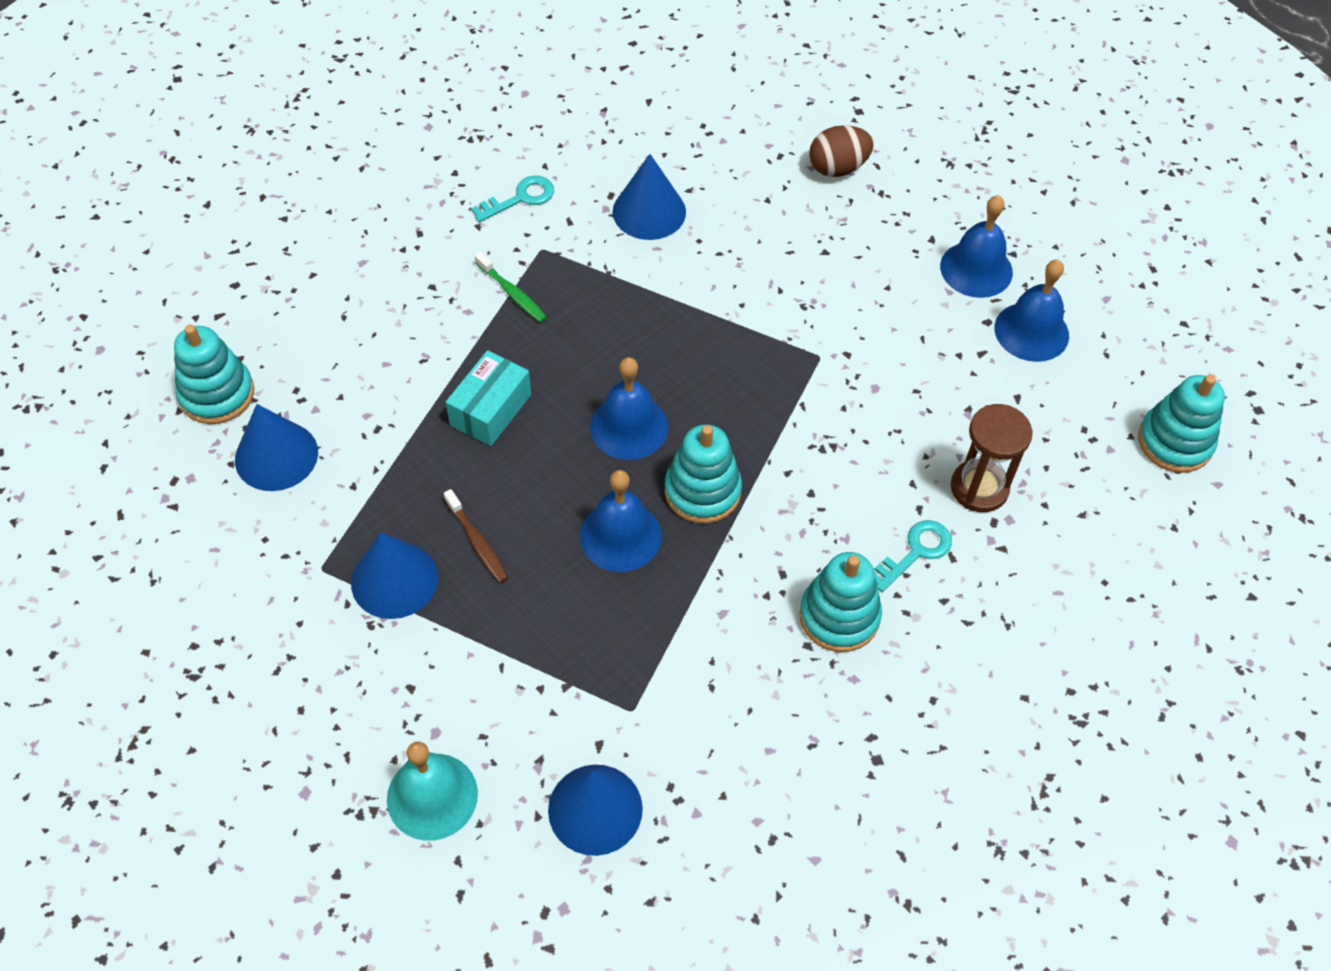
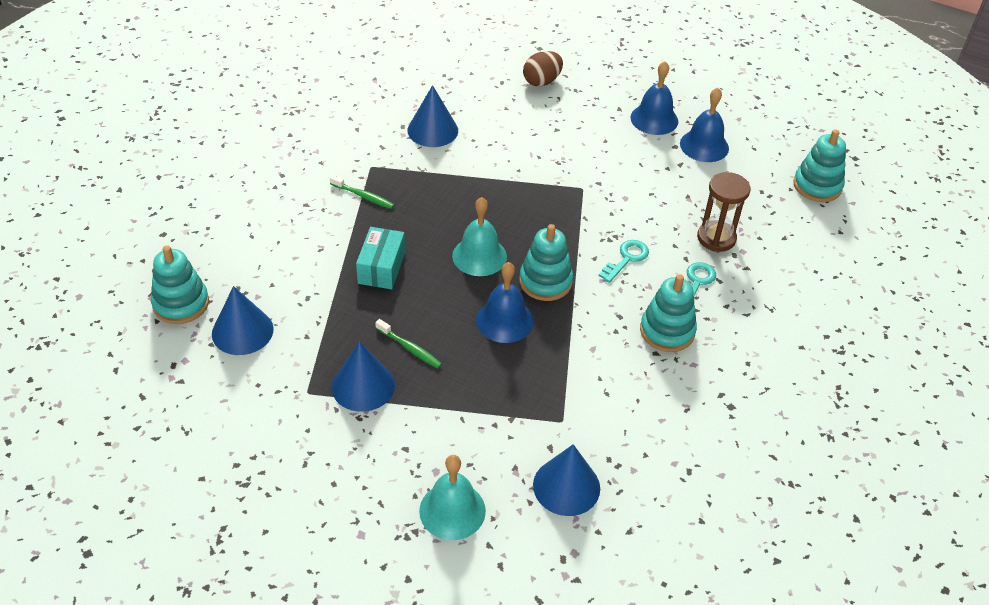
camera: 20 degrees left, 10 degrees down
brown toothbrush [444,489,508,583] -> green toothbrush [375,319,442,369]
turquoise key [471,176,554,222] -> turquoise key moved to [599,240,649,283]
blue bell [590,357,668,460] -> turquoise bell [452,197,507,276]

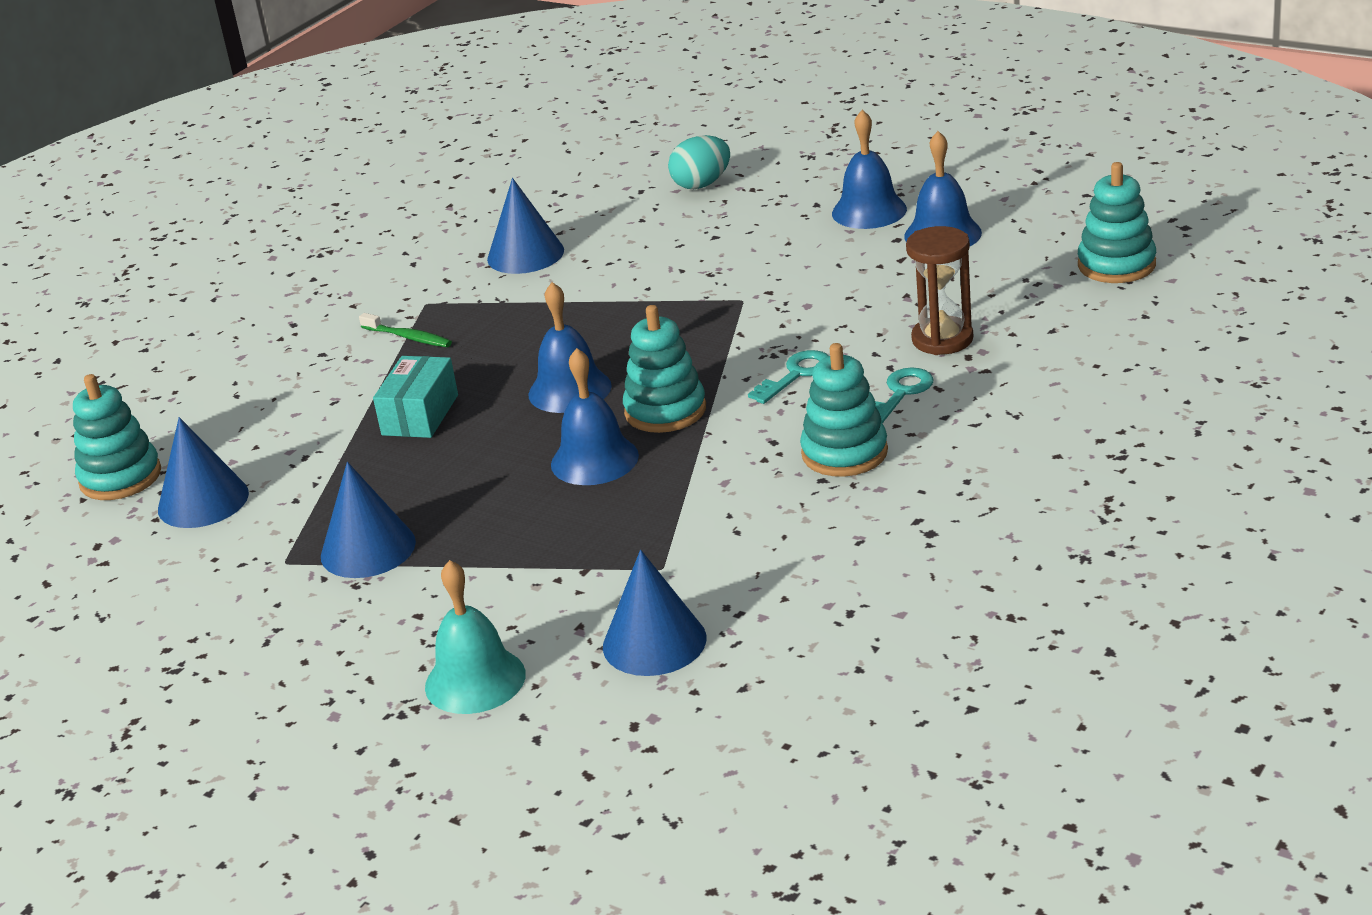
camera: 10 degrees right, 15 degrees down
green toothbrush [375,319,442,369] -> none
turquoise bell [452,197,507,276] -> blue bell [529,282,612,413]
brown egg [523,51,563,87] -> turquoise egg [668,135,730,189]

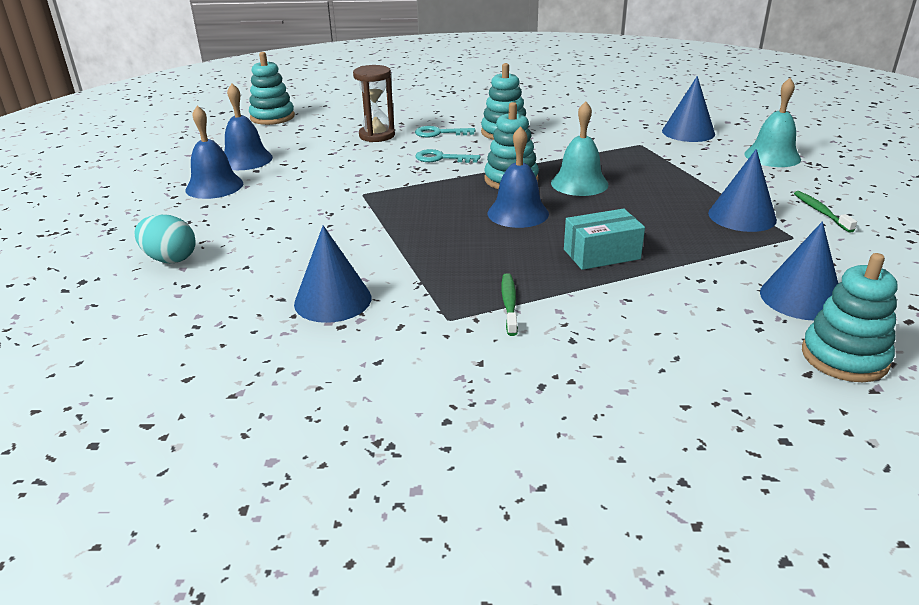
camera: 125 degrees left, 0 degrees up
blue bell [551,348,639,485] -> turquoise bell [551,101,608,196]
none -> green toothbrush [794,191,857,233]

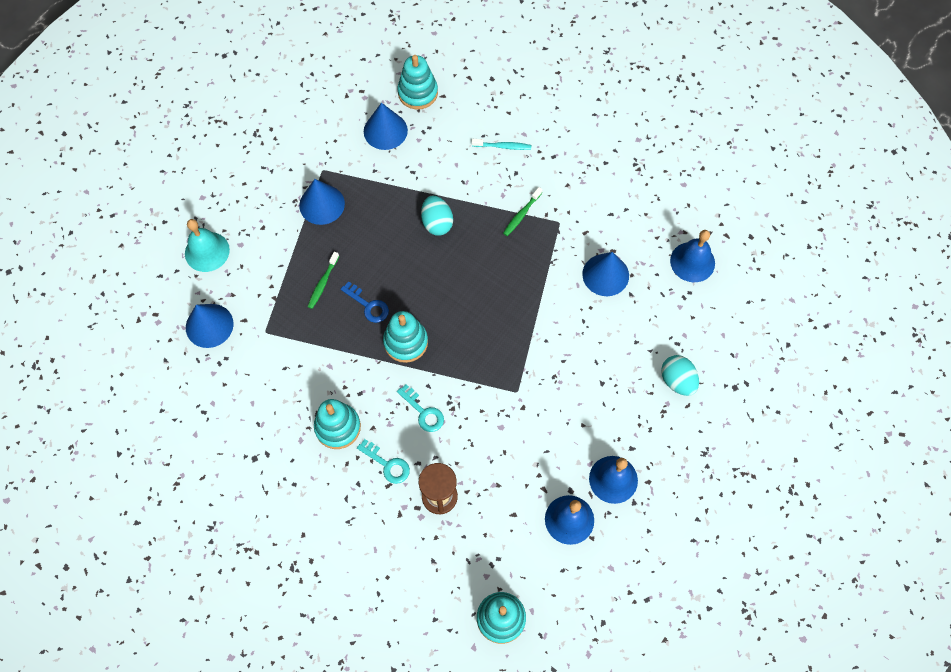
camera: 145 degrees left, 35 degrees up
blue bell [488,126,549,228] -> blue bell moved to [670,230,715,282]
turquoise bell [551,101,608,196] -> blue key [341,281,389,323]
turquoise box [564,209,645,270] -> turquoise egg [421,196,453,236]
green toothbrush [794,191,857,233] -> green toothbrush moved to [308,252,339,309]
none -> turquoise toothbrush [472,139,531,150]

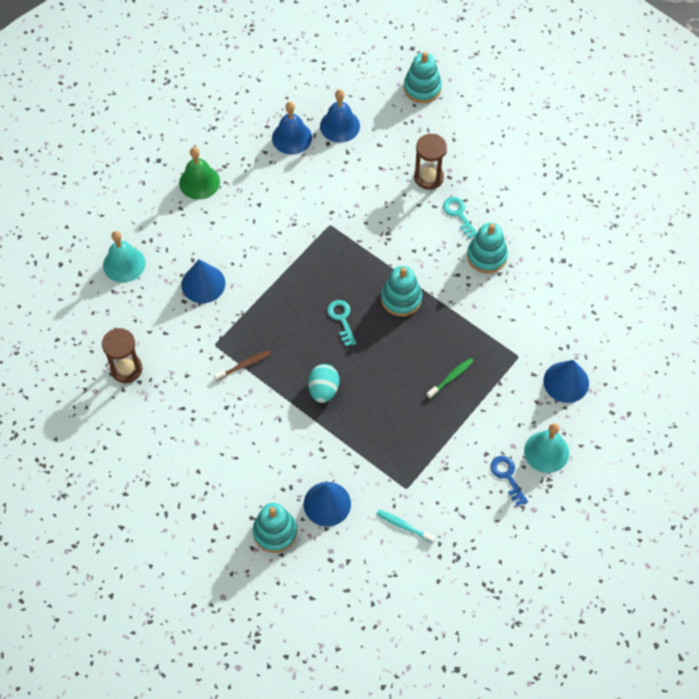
camera: 155 degrees left, 5 degrees down
blue cone [299,179,345,225] -> none
blue key [341,281,389,323] -> blue key moved to [491,456,528,506]
turquoise key [397,384,444,432] -> turquoise key moved to [327,300,356,346]
turquoise toothbrush [472,139,531,150] -> turquoise toothbrush moved to [377,510,436,544]
green toothbrush [503,187,542,236] -> brown toothbrush [214,350,271,381]
turquoise egg [661,355,699,396] -> green bell [179,147,220,200]
blue bell [670,230,715,282] -> turquoise bell [103,231,145,283]
none -> brown hourglass [102,328,142,383]

